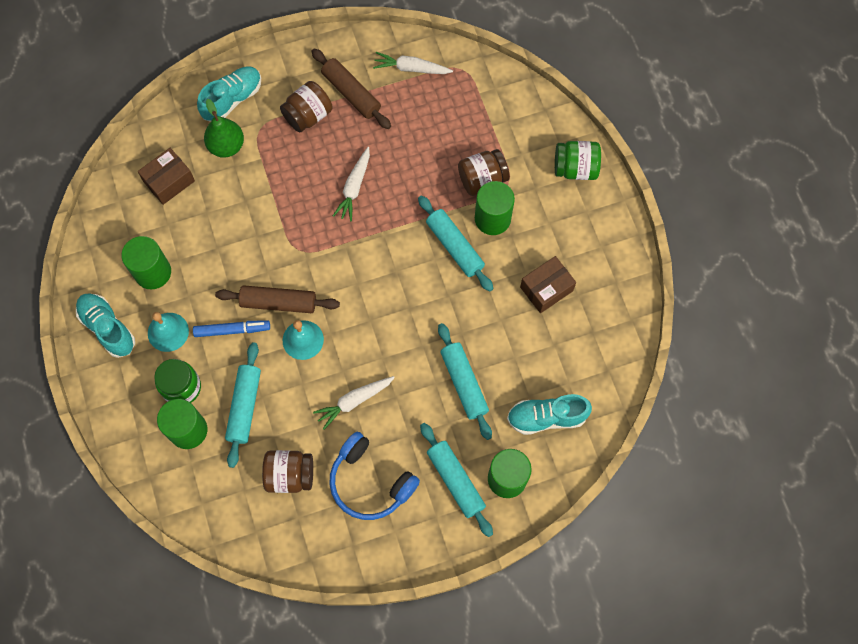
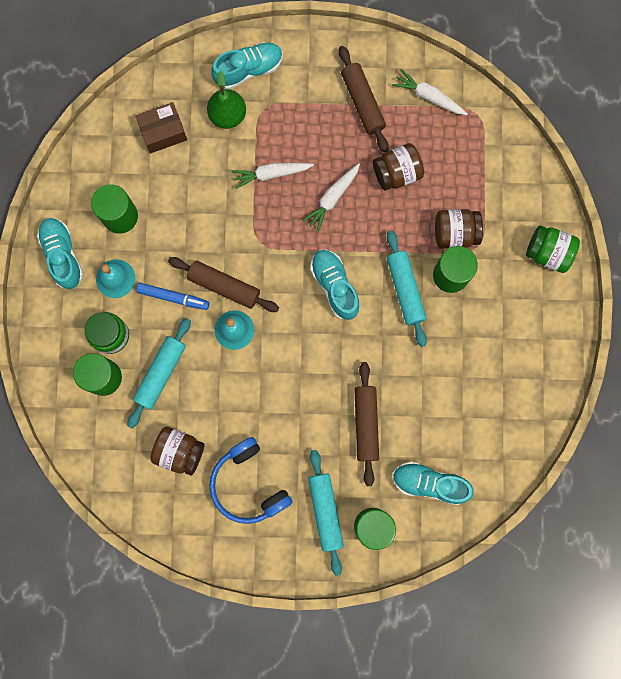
camera: 20 degrees right, 10 degrees up
brown jar [280,81,333,133] -> brown jar moved to [373,143,424,191]
white carrot [313,376,395,430] -> white carrot moved to [232,163,314,189]
turquoise rolling pin [438,323,492,440] -> brown rolling pin [354,362,379,486]
brown box [520,256,576,313] -> none
none -> turquoise shoe [310,250,360,320]

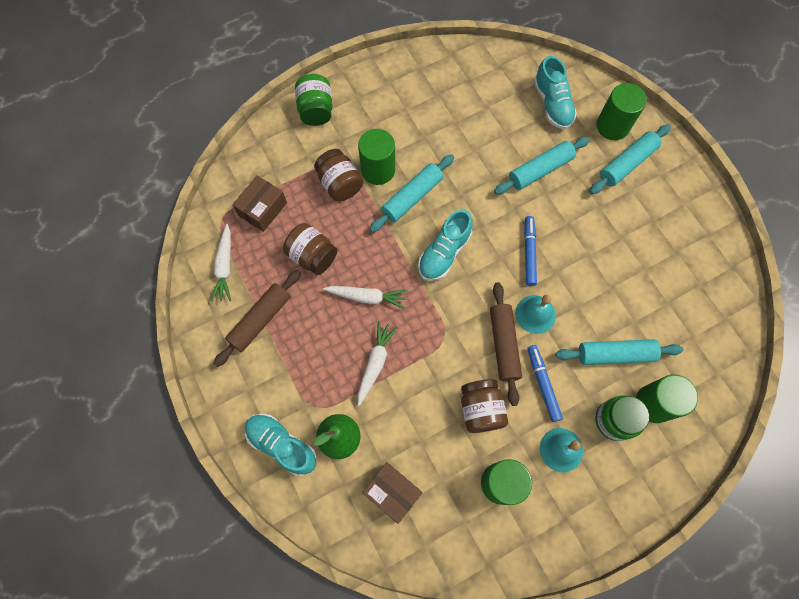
camera: 120 degrees left, 10 degrees down
turquoise shoe [37,218,83,289] -> none
brown jar [150,427,204,475] -> brown jar moved to [461,379,508,433]
blue headphones [209,437,293,524] -> none
white carrot [232,163,314,189] -> white carrot turned 120 degrees counterclockwise [358,321,398,406]
brown rolling pin [354,362,379,486] -> turquoise rolling pin [494,137,590,194]
none -> brown box [232,175,287,232]
none -> blue marker [524,216,537,286]

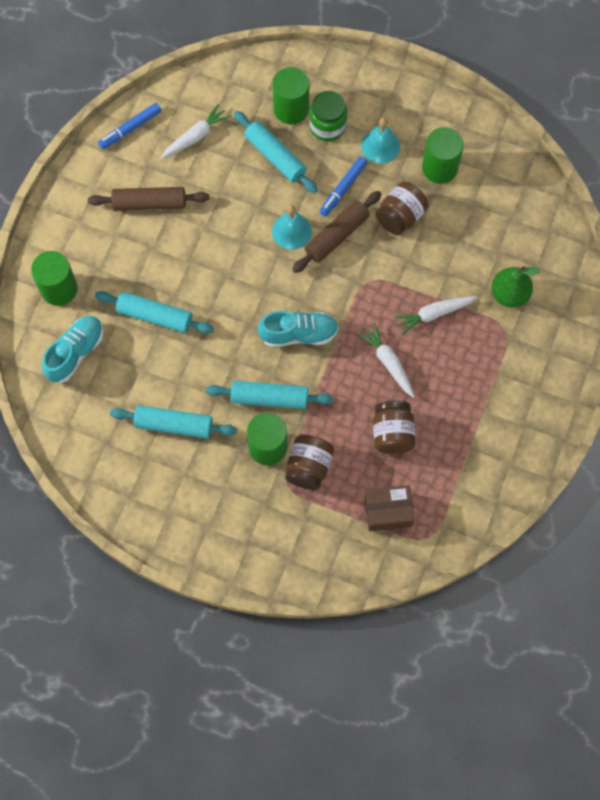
camera: 130 degrees left, 0 degrees up
white carrot [211,224,231,302] -> white carrot moved to [161,104,231,158]
brown rolling pin [214,270,301,367] -> brown rolling pin moved to [88,187,209,211]
turquoise shoe [245,414,317,476] -> none
green jar [295,74,332,126] -> none
brown box [362,462,422,524] -> none
blue marker [524,216,537,286] -> blue marker moved to [98,103,161,149]
turquoise rolling pin [589,124,671,194] -> turquoise rolling pin moved to [110,405,237,438]

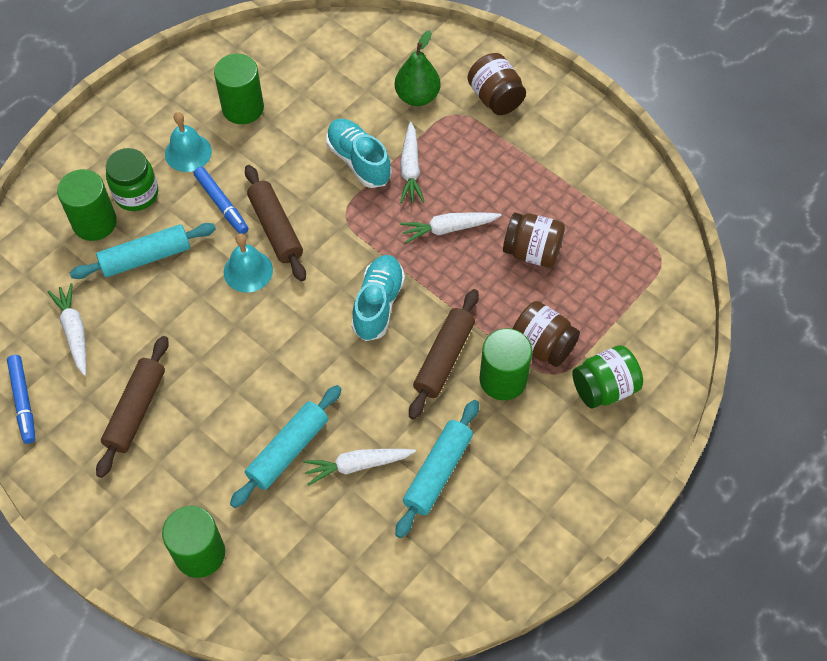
camera: 70 degrees left, 10 degrees down
turquoise shoe [42,316,104,383] -> turquoise shoe moved to [326,119,391,188]
turquoise rolling pin [206,381,333,409] -> brown rolling pin [409,289,479,420]
brown box [365,485,414,531] -> none
brown jar [375,182,429,236] -> brown jar moved to [468,53,526,115]
none -> white carrot [303,449,416,486]
none -> green jar [572,345,643,409]

